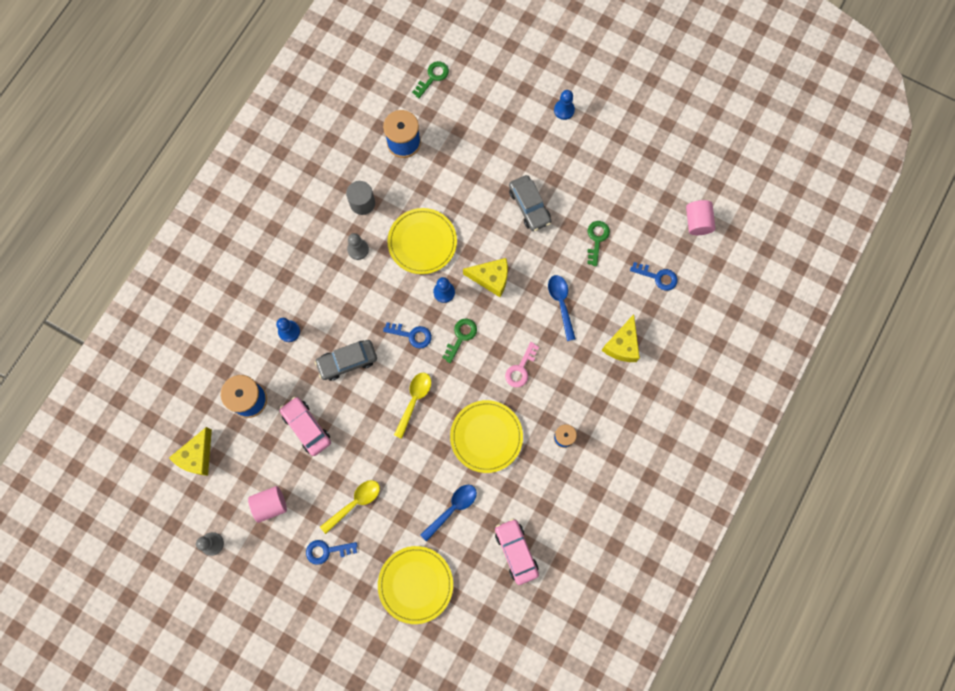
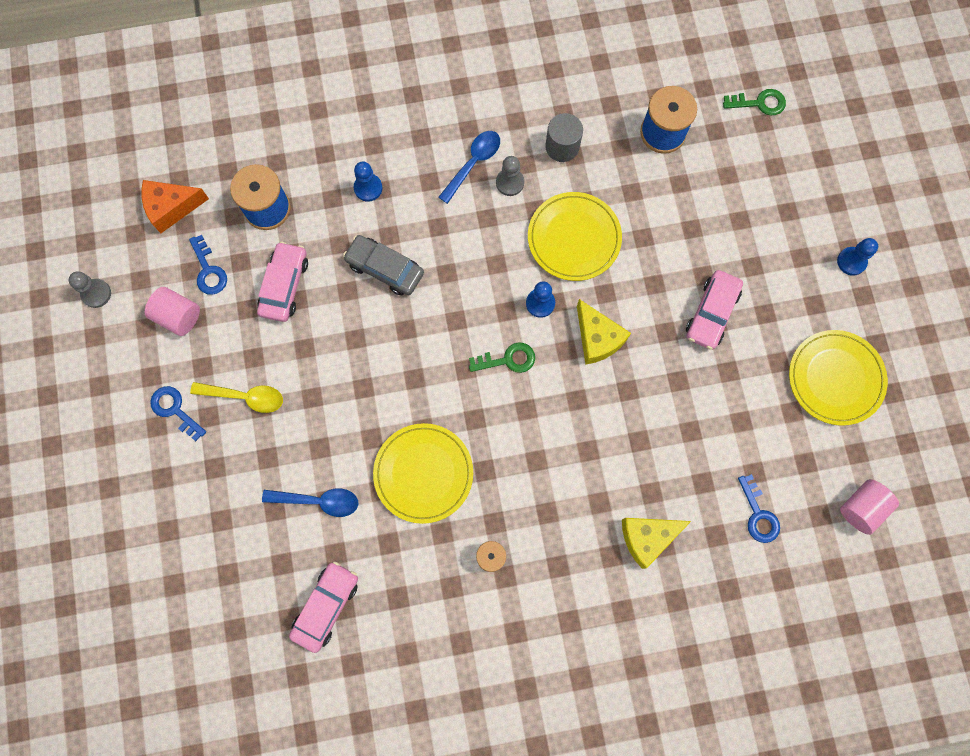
camera: 50 degrees right, 0 degrees up
yellow cheese [169,427,212,476] -> orange cheese [141,180,209,233]
yellow plate [378,546,453,624] -> yellow plate moved to [789,330,888,426]
blue key [383,322,432,348] -> blue key moved to [189,235,227,295]
yellow spoon [394,373,431,439] -> none
pink key [505,342,539,387] -> none
grey car [509,175,551,231] -> pink car [686,270,743,350]
blue spoon [548,275,576,341] -> blue spoon moved to [438,131,500,204]
green key [587,221,610,266] -> none

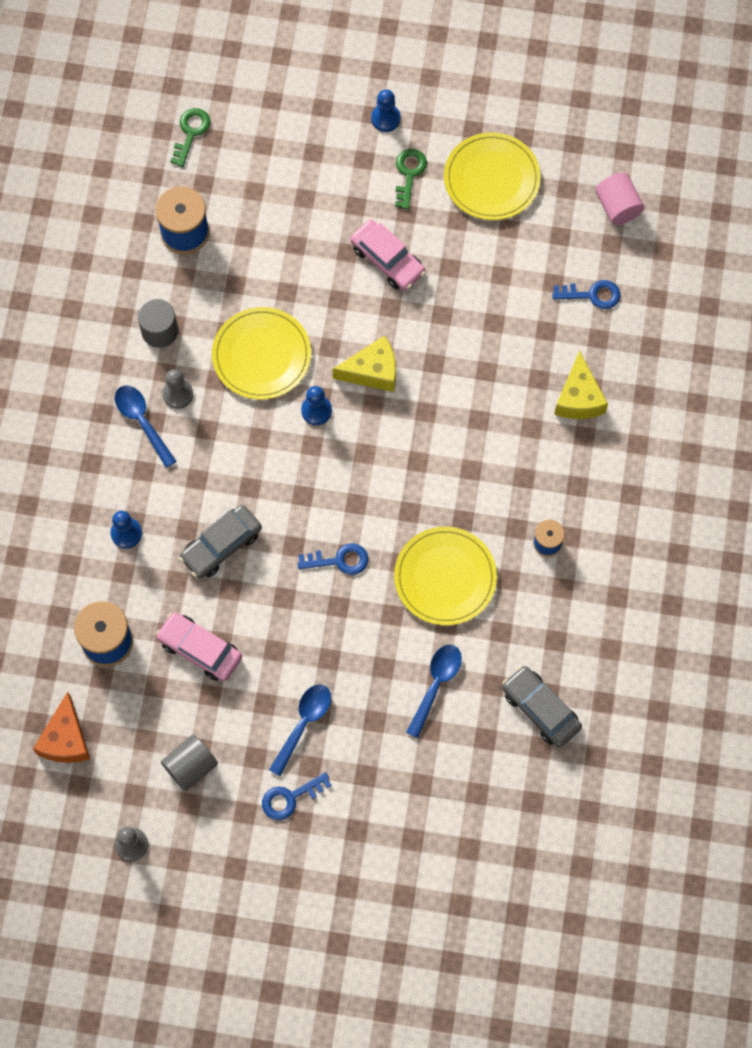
camera: 70 degrees left, 5 degrees down
pink cylinder [145,287,200,336] -> grey cylinder [161,734,218,791]
blue key [189,235,227,295] -> blue key moved to [298,543,368,575]
yellow spoon [190,382,283,413] -> blue spoon [269,684,331,776]
pink car [289,561,358,653] -> grey car [502,665,582,747]
green key [469,342,535,373] -> green key moved to [395,149,427,209]

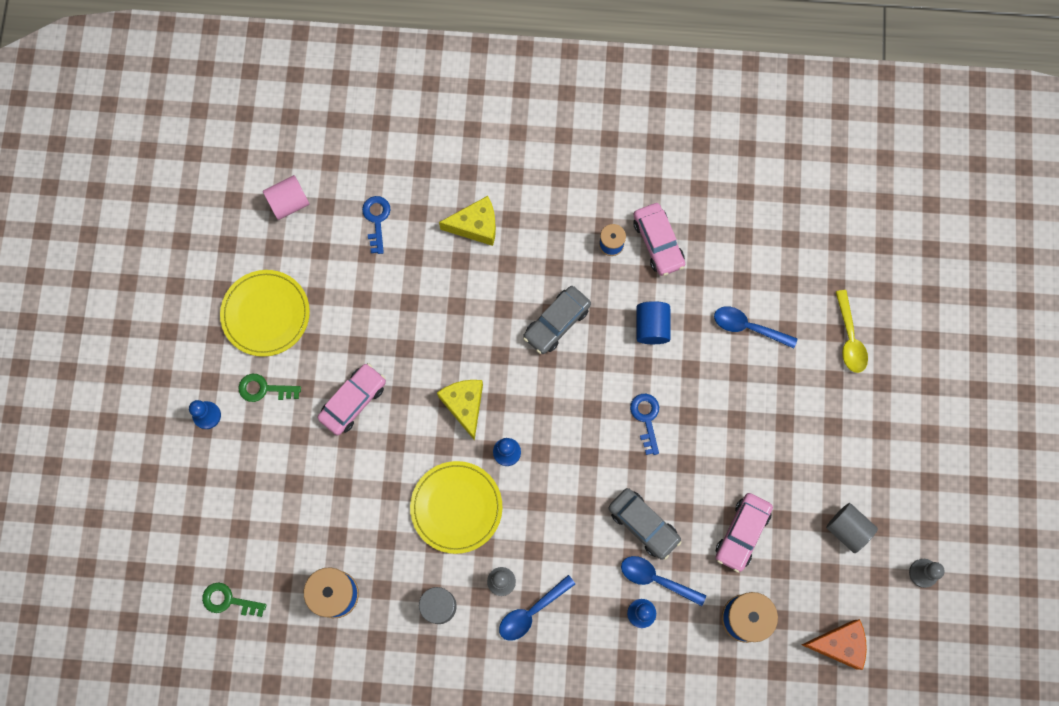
camera: 95 degrees left, 5 degrees up
blue key [262,772,332,820] -> none
blue spoon [269,684,331,776] -> blue spoon moved to [621,556,706,606]
yellow plate [394,526,497,625] -> blue cylinder [637,301,671,344]
grey car [502,665,582,747] -> grey car moved to [523,286,591,354]
none -> pink car [633,203,685,276]
none -> yellow spoon [836,290,868,373]

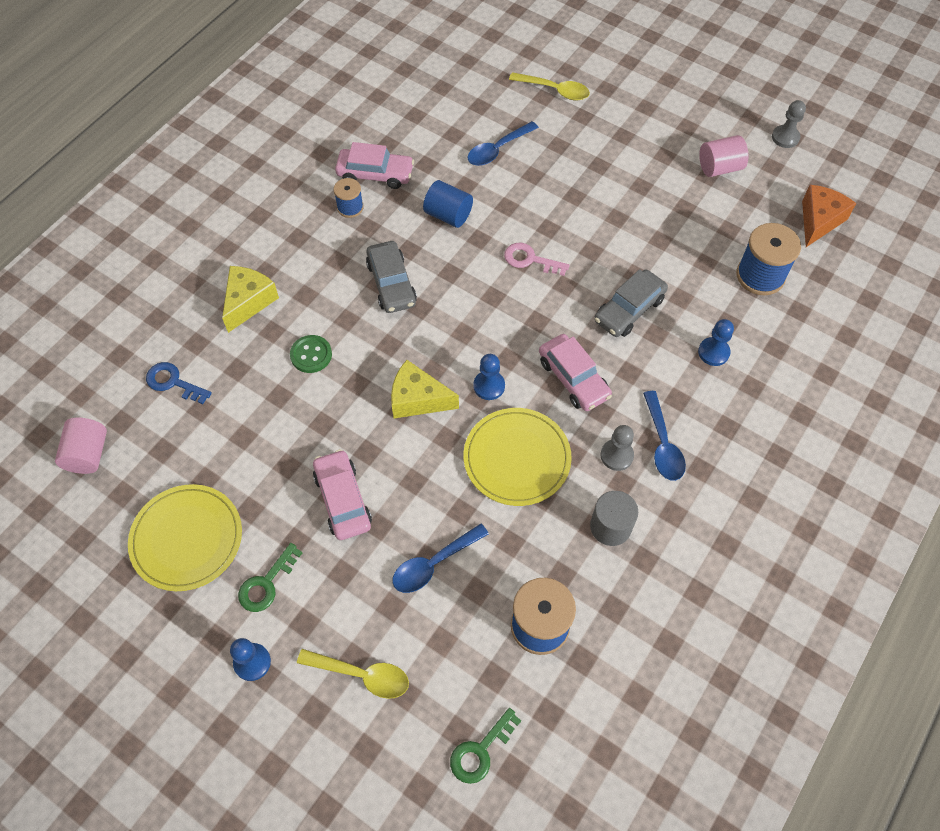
camera: 60 degrees left, 15 degrees down
grey car [608,488,682,560] -> grey car turned 150 degrees clockwise [594,269,668,337]
blue spoon [621,556,706,606] -> blue spoon moved to [392,523,489,593]
blue key [630,394,659,455] -> pink key [504,243,570,276]
pink car [716,493,773,573] -> pink car moved to [539,334,612,411]
grey cylinder [826,503,878,553] -> pink cylinder [699,135,749,177]
none -> green button [290,335,332,373]
none -> yellow spoon [297,649,409,699]

